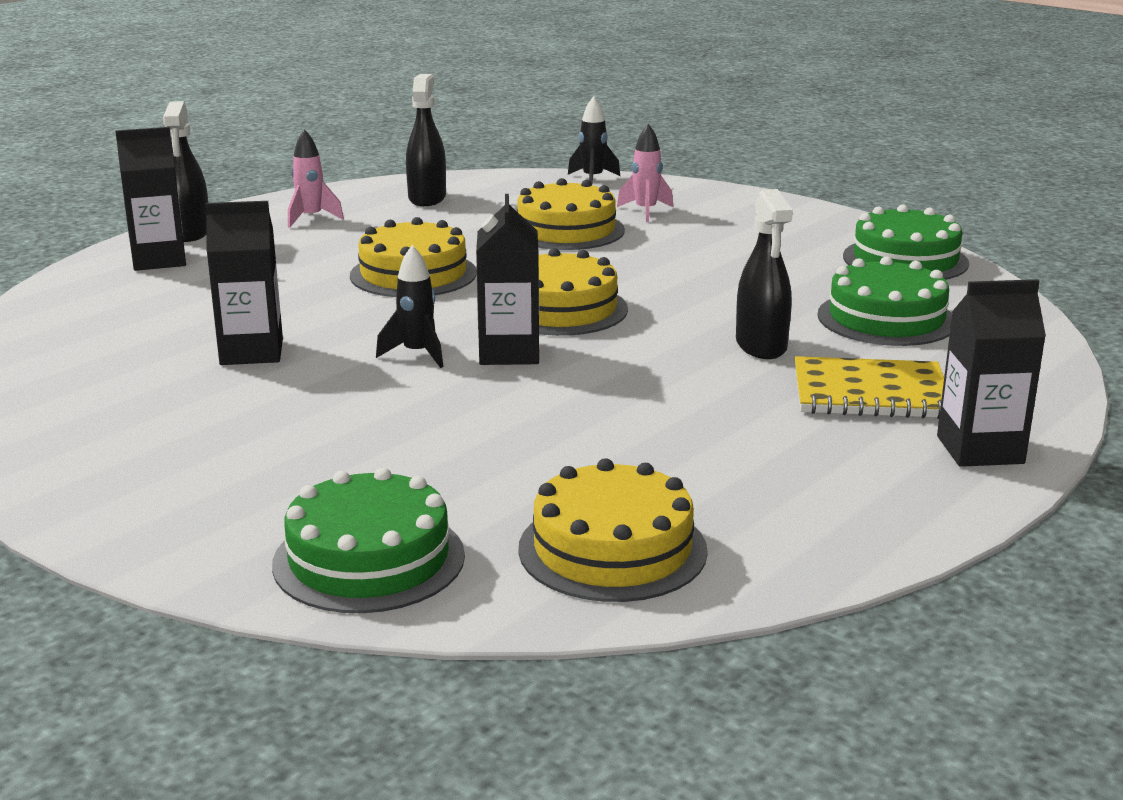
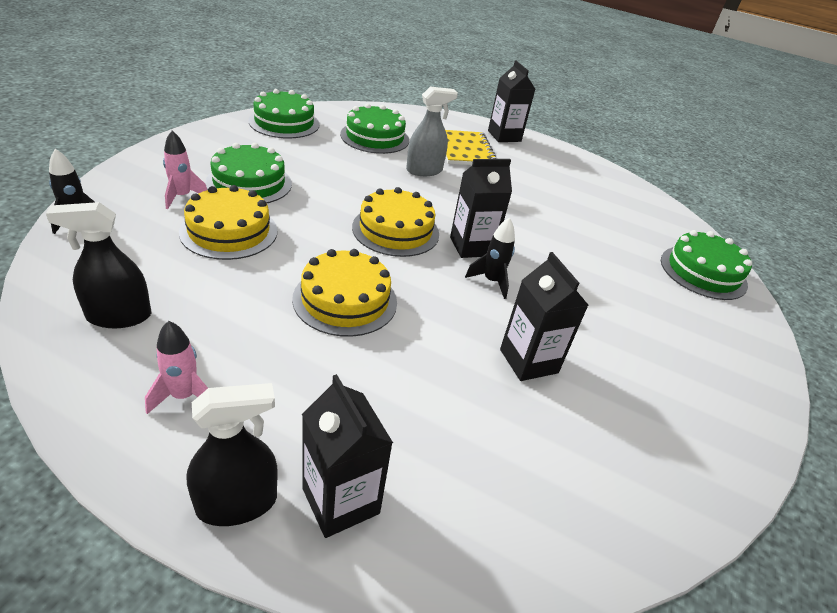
camera: 110 degrees left, 15 degrees up
yellow cake [518,458,708,602] -> none
black spray bottle [736,189,793,359] -> grey spray bottle [406,86,458,176]
none -> green cake [205,143,292,203]

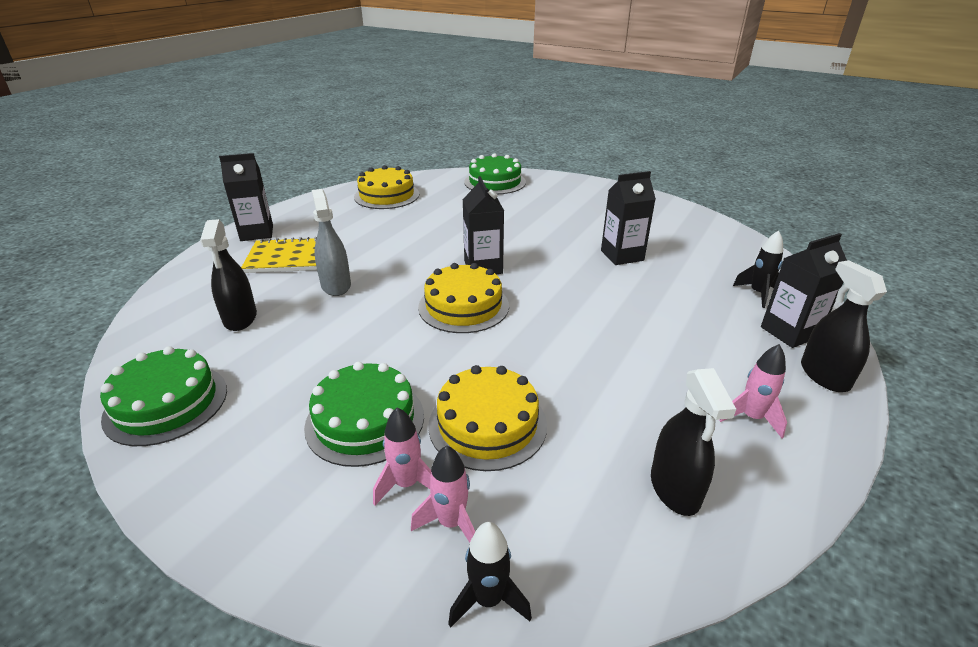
camera: 80 degrees left, 5 degrees down
yellow cake [292,249,397,337] -> yellow cake moved to [354,165,419,209]
green cake [340,104,409,154] -> black spray bottle [200,219,257,331]
black rocket [465,218,515,299] -> black rocket moved to [733,230,783,308]
none -> pink rocket [411,445,475,543]

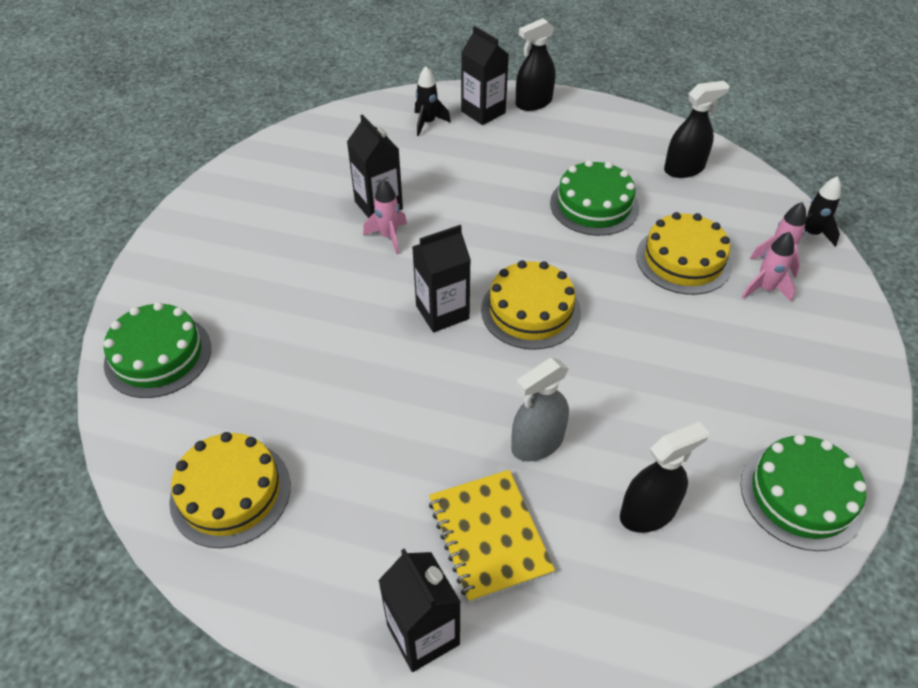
camera: 105 degrees left, 15 degrees up
green cake [304,362,424,467] -> green cake moved to [550,160,639,236]
pink rocket [719,344,787,438] -> pink rocket moved to [363,179,407,255]

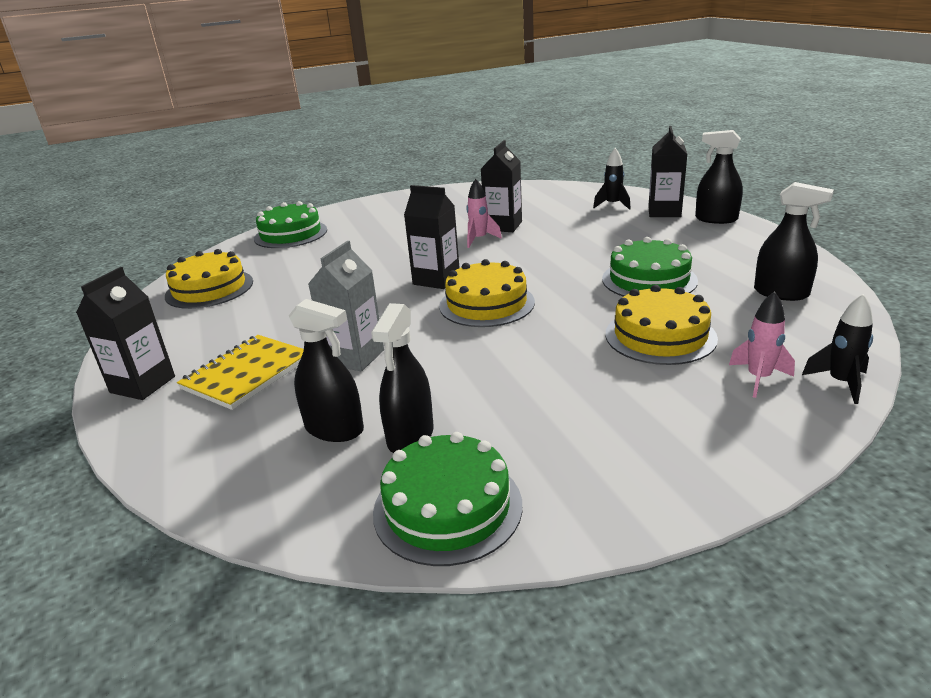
camera: 55 degrees right, 20 degrees down
grey spray bottle [511,358,569,461] -> grey carton [308,241,384,371]
pink rocket [742,232,795,302] -> none
none -> black spray bottle [371,303,434,453]

